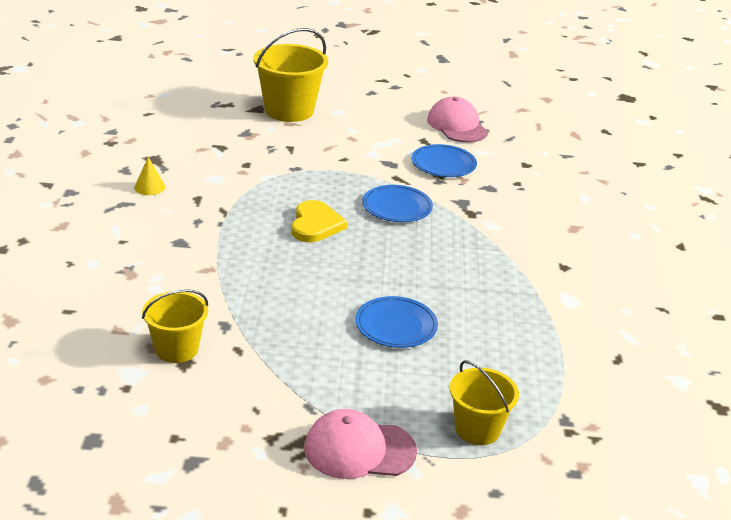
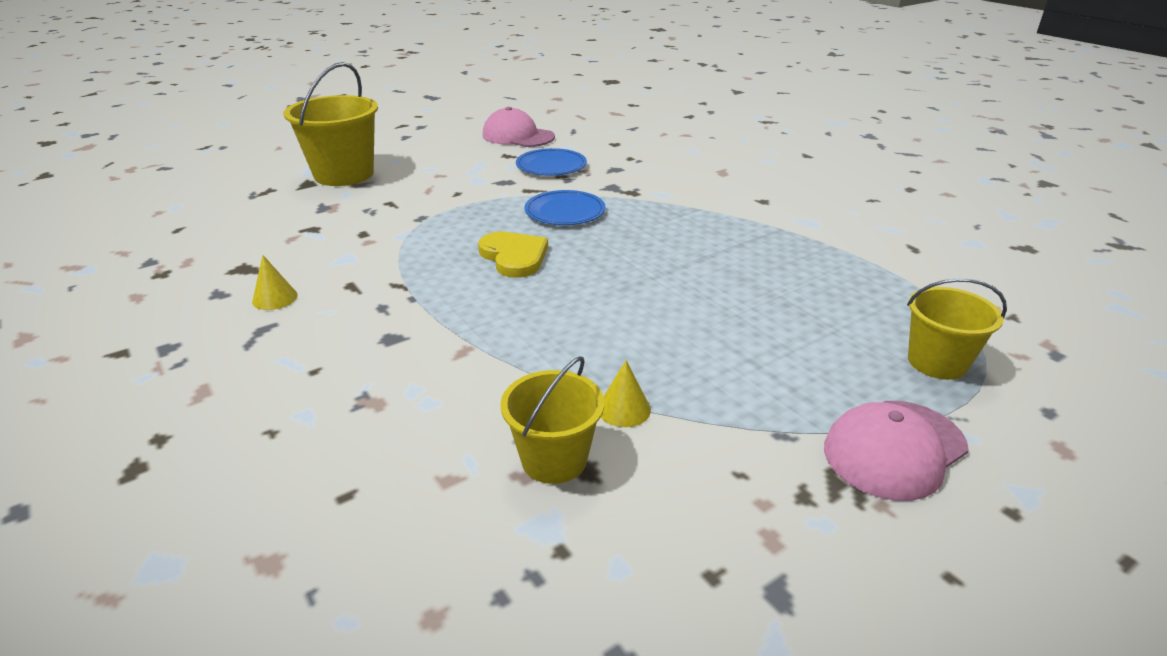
camera: 35 degrees left, 0 degrees up
blue plate [355,296,438,348] -> none
none -> yellow cone [601,360,651,427]

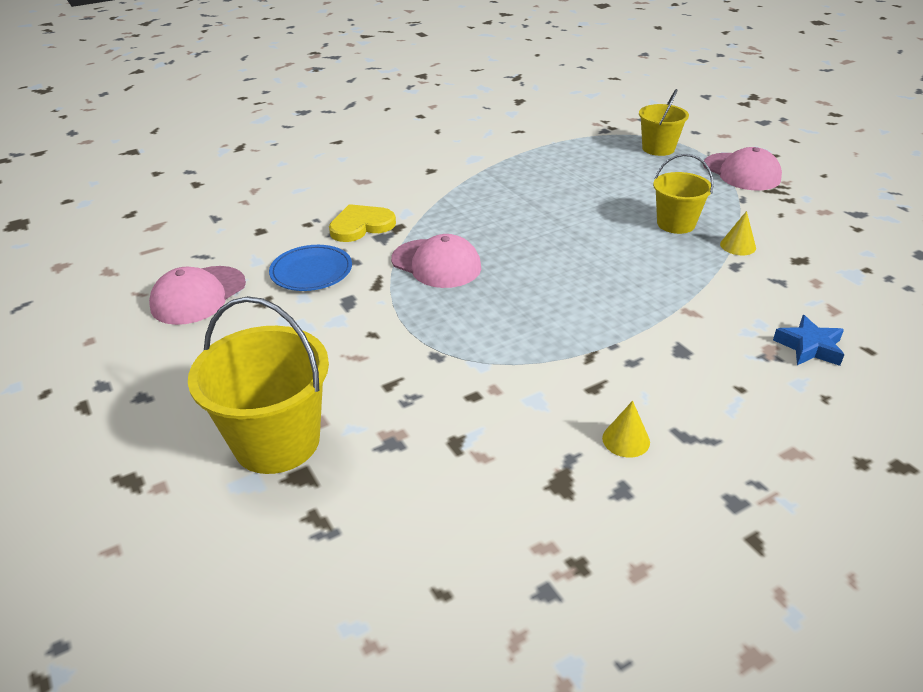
camera: 85 degrees left, 5 degrees up
yellow heart [478,232,548,278] -> yellow heart moved to [329,204,396,242]
yellow bucket [500,356,604,484] -> yellow bucket moved to [653,154,713,234]
blue plate [524,190,606,225] -> pink cap [391,234,481,288]
none -> blue star [773,315,845,366]

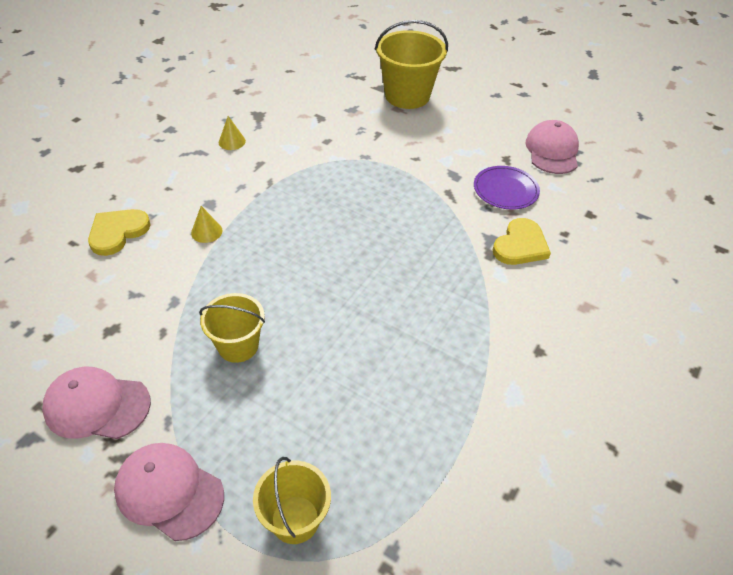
camera: 150 degrees right, 10 degrees up
blue plate [269,245,352,291] -> purple plate [474,166,540,210]
pink cap [391,234,481,288] -> pink cap moved to [42,367,151,439]
yellow cone [720,211,756,255] -> yellow cone moved to [191,206,222,243]
blue star [773,315,845,366] -> yellow heart [88,209,150,256]

